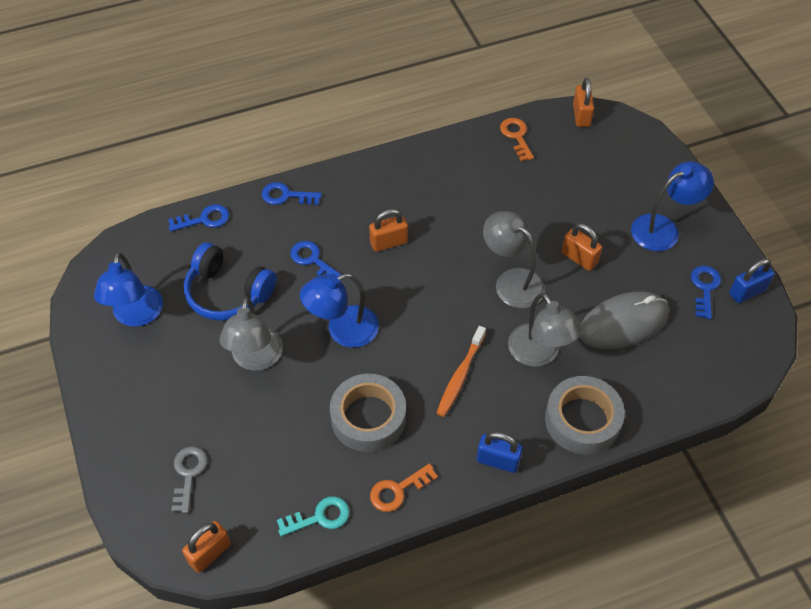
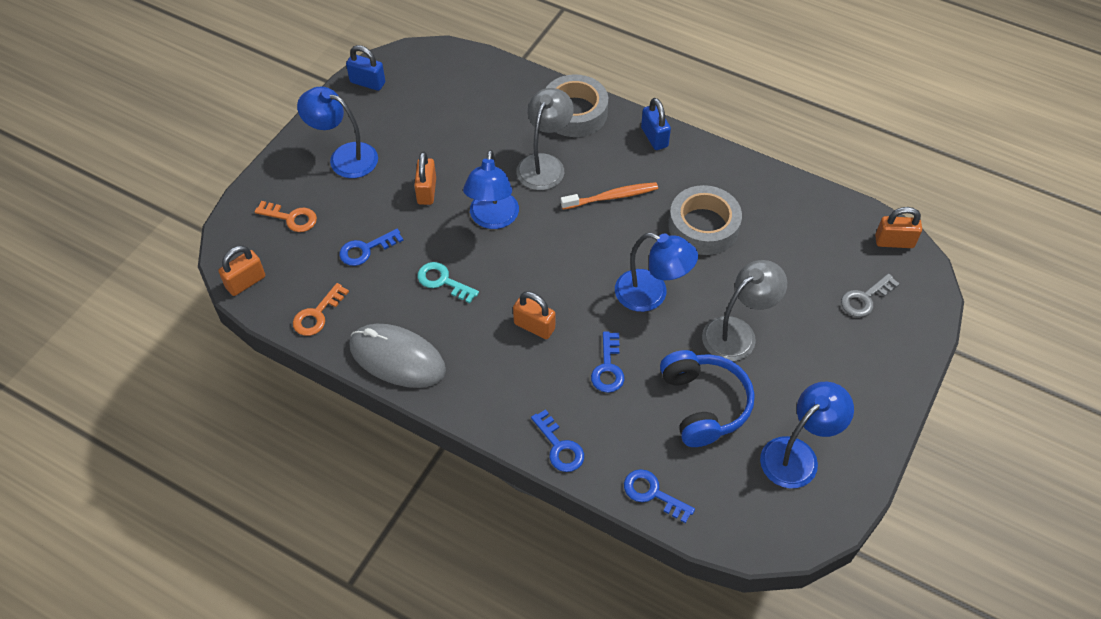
camera: 130 degrees left, 0 degrees up
turquoise key [277,496,350,537] -> turquoise key moved to [418,262,479,303]
orange key [370,463,438,512] -> orange key moved to [254,201,317,232]
grey lamp [483,211,545,308] -> blue lamp [463,150,519,229]
grey mouse [580,291,669,349] -> grey mouse moved to [349,324,446,388]
blue key [691,266,721,319] -> blue key moved to [339,229,404,266]

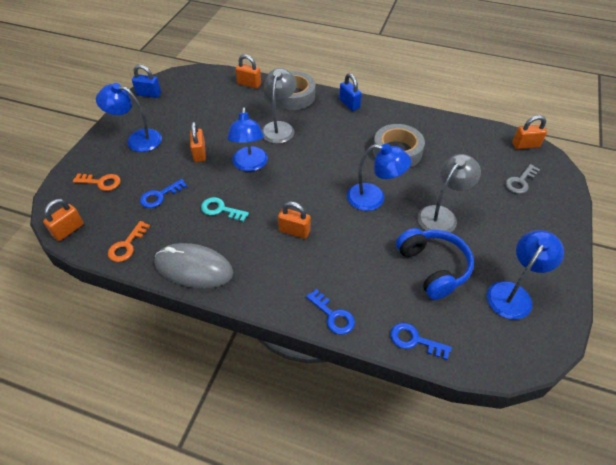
camera: 10 degrees left, 5 degrees down
orange toothbrush [561,182,658,209] -> none
blue key [591,331,624,393] -> none
none -> orange padlock [235,54,261,88]

